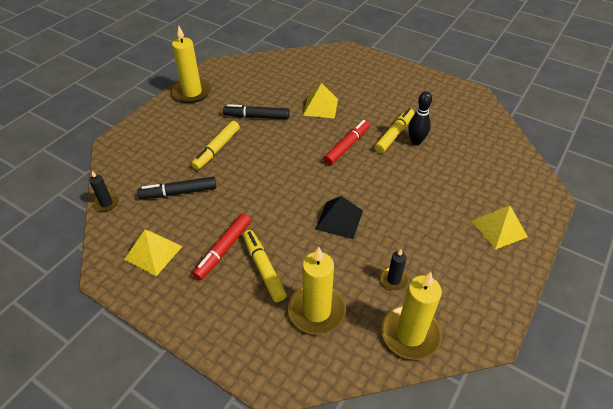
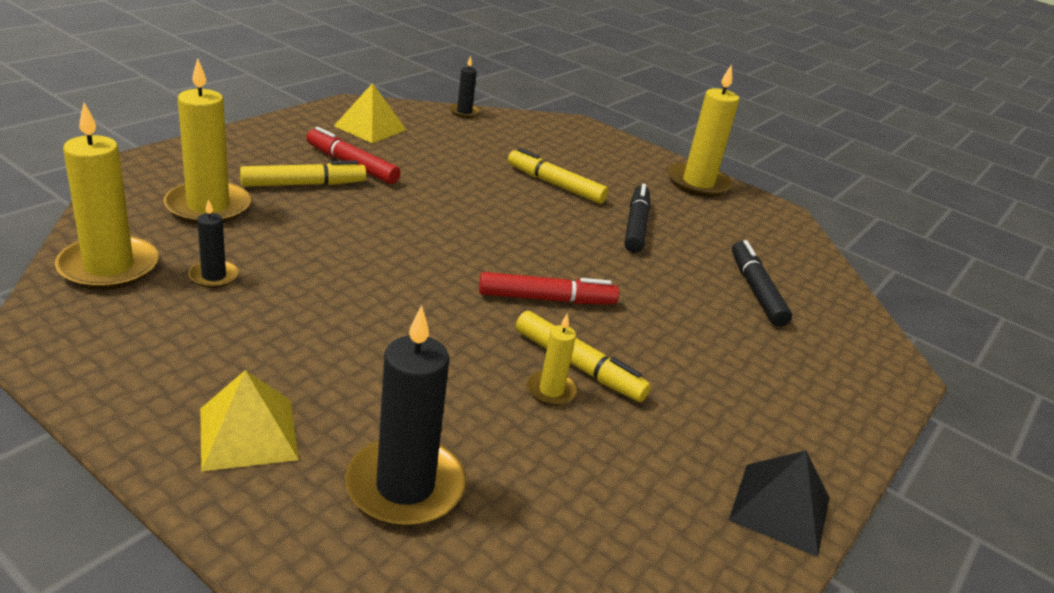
camera: 90 degrees right, 15 degrees down
black marker [137,177,216,199] -> black marker moved to [732,240,792,327]
yellow pyramid [303,83,338,119] -> none
black pyramid [316,196,363,239] -> black pyramid moved to [729,450,830,557]
red marker [323,120,370,165] -> red marker turned 45 degrees counterclockwise [479,272,619,304]
black bowling pin [408,91,432,145] -> yellow candle [527,313,578,406]
none -> black candle [345,305,466,527]

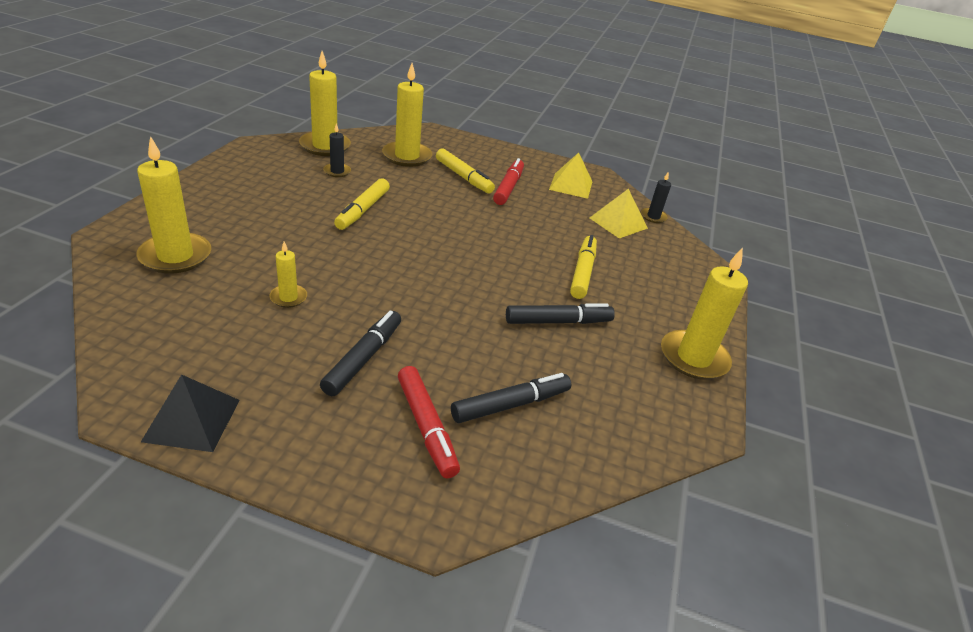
camera: 70 degrees right, 5 degrees up
yellow pyramid [200,370,299,472] -> yellow pyramid moved to [590,189,648,238]
black candle [345,305,466,527] -> yellow candle [136,136,211,274]
red marker [479,272,619,304] -> red marker moved to [398,366,460,478]
yellow marker [516,311,651,402] -> yellow marker moved to [334,178,390,230]
none -> black marker [320,311,401,396]

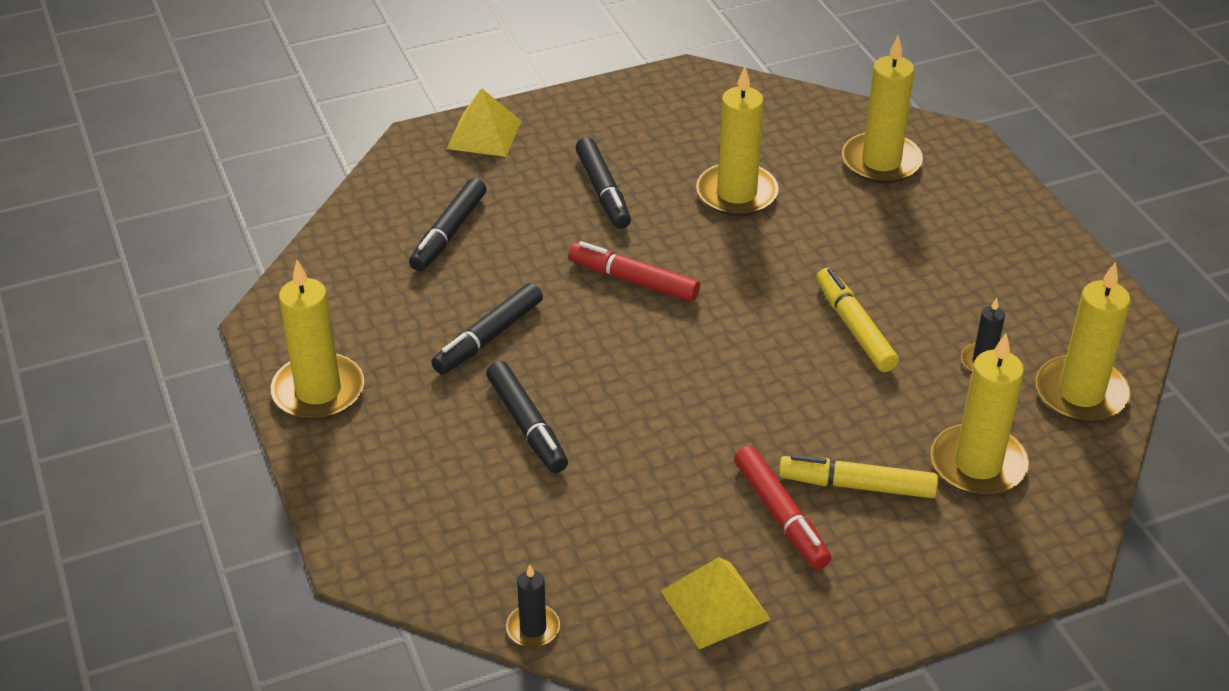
camera: 145 degrees right, 5 degrees up
black pyramid [141,374,240,452] -> none
yellow candle [269,242,307,308] -> yellow candle [696,66,779,216], size x1.96
red marker [398,366,460,478] -> red marker moved to [568,241,700,302]
yellow marker [570,235,597,299] -> black marker [486,361,568,473]
yellow pyramid [590,189,648,238] -> yellow pyramid moved to [447,88,521,157]

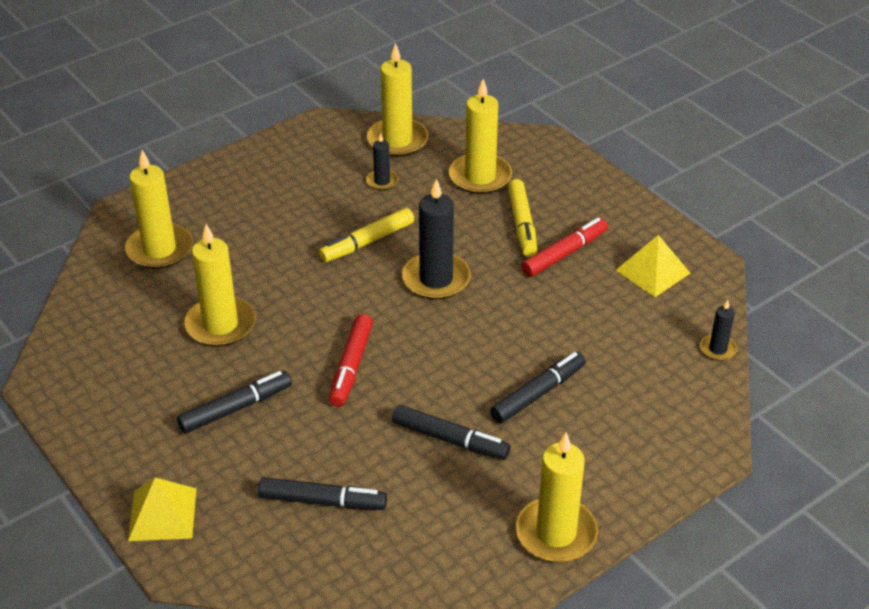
camera: 105 degrees left, 0 degrees up
none -> black candle [402,179,471,300]

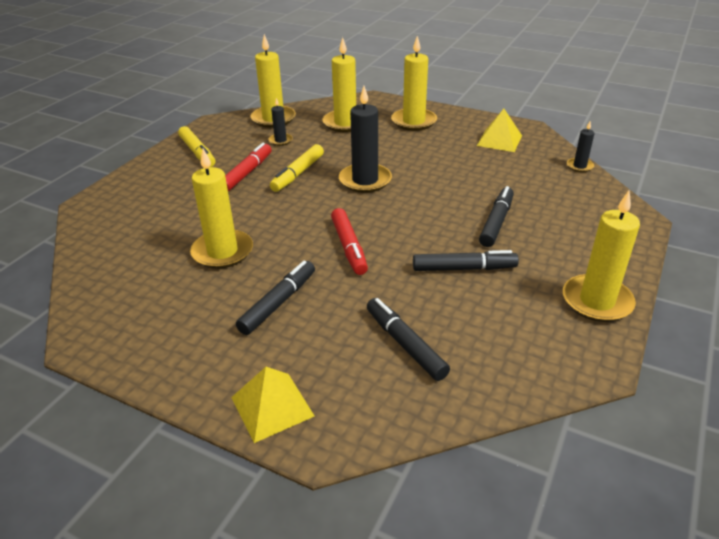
camera: 25 degrees left, 5 degrees down
yellow candle [125,150,193,269] -> yellow candle moved to [391,36,437,131]
black marker [258,477,387,510] -> black marker turned 105 degrees counterclockwise [367,298,450,381]
yellow marker [508,179,537,257] -> yellow marker moved to [178,126,216,167]
red marker [521,218,608,277] -> red marker moved to [225,143,272,191]

